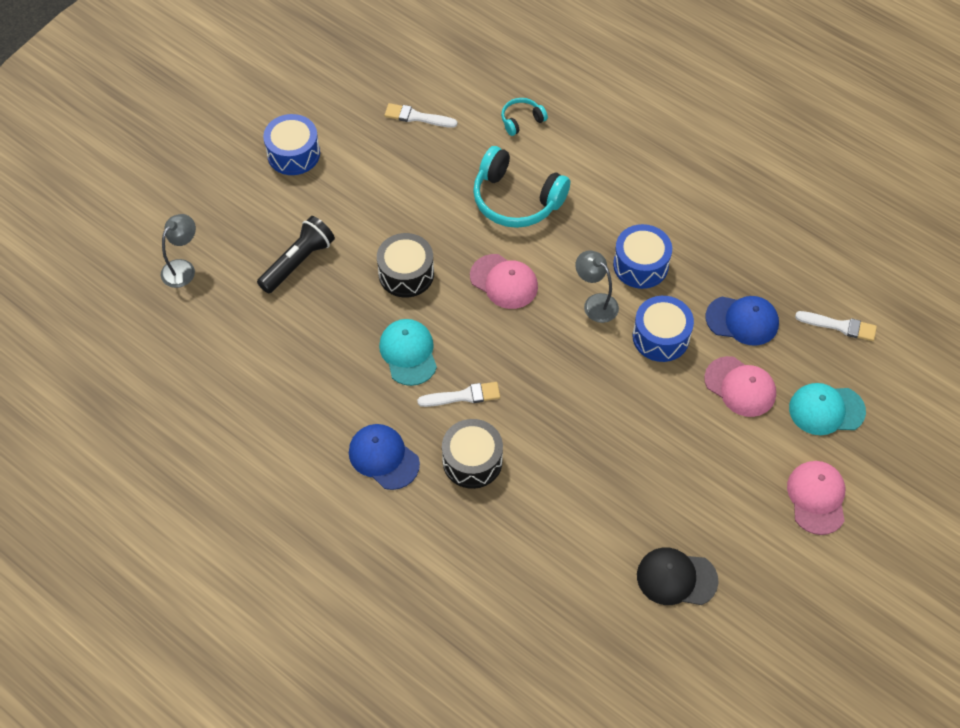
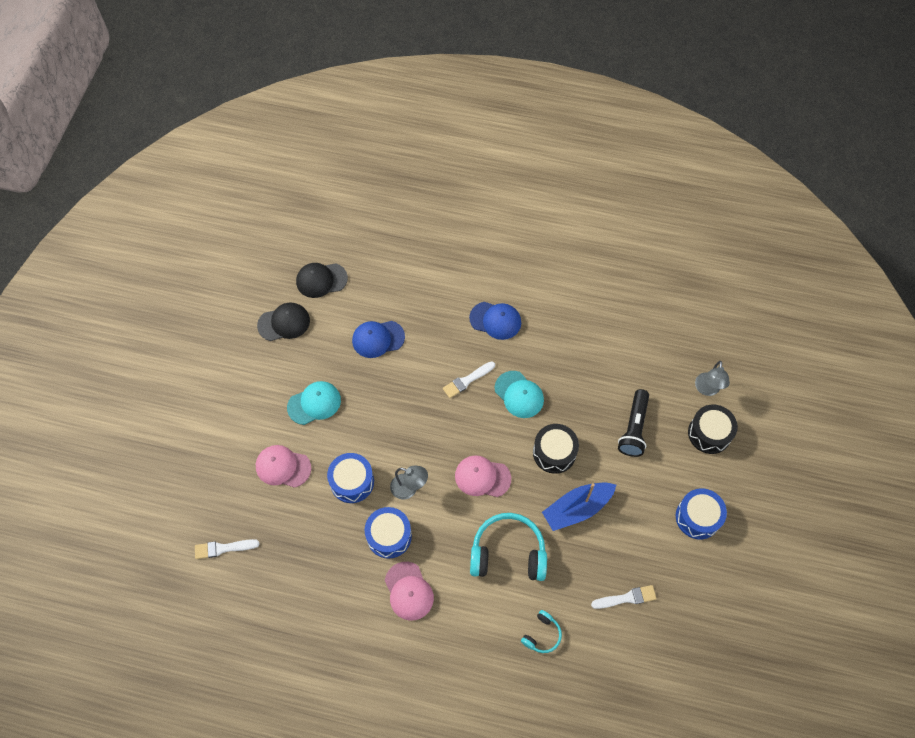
camera: 155 degrees right, 5 degrees up
black drum [442,419,503,489] -> black drum moved to [688,405,738,454]
blue cap [706,296,779,346] -> blue cap moved to [352,321,405,358]
pink cap [787,461,845,535] -> pink cap moved to [385,562,434,620]
turquoise cap [789,383,866,435] -> turquoise cap moved to [287,381,341,425]
none -> black cap [296,263,348,298]
none -> blue boat [542,483,616,531]

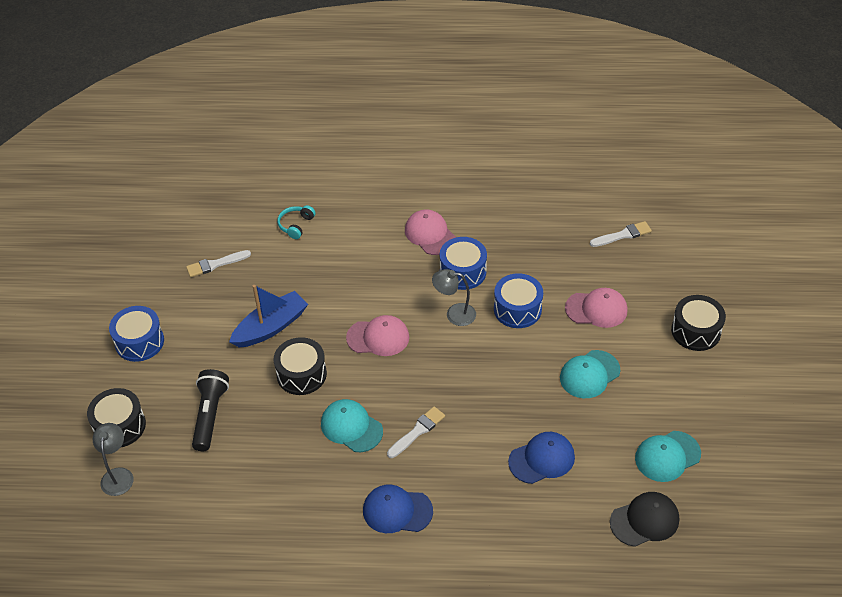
camera: 170 degrees right, 15 degrees down
black cap [257,302,310,341] -> turquoise cap [635,431,701,482]
turquoise headphones [470,513,547,581] -> none
none -> black drum [671,295,726,351]

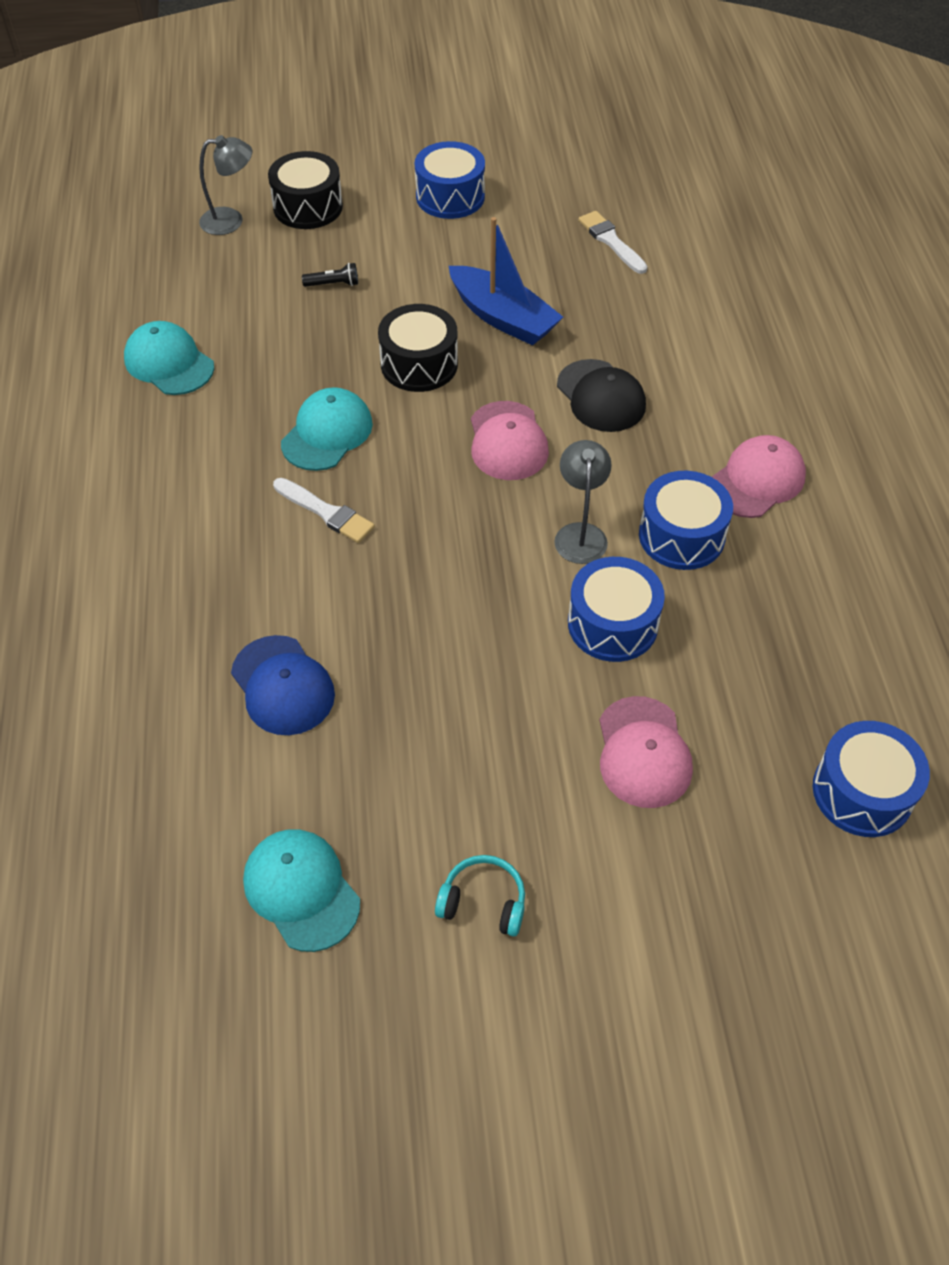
camera: 80 degrees right, 5 degrees up
black flashlight [192,369,229,451] -> black flashlight [302,263,358,287], size x0.47
turquoise headphones [277,205,316,239] -> turquoise headphones moved to [435,855,525,937]
blue cap [363,485,433,533] -> none
turquoise cap [560,350,620,398] -> turquoise cap moved to [124,321,214,395]
white brush [590,221,652,247] -> blue drum [813,721,930,837]
black cap [610,492,679,547] -> black cap moved to [557,359,646,432]
black drum [671,295,726,351] -> none

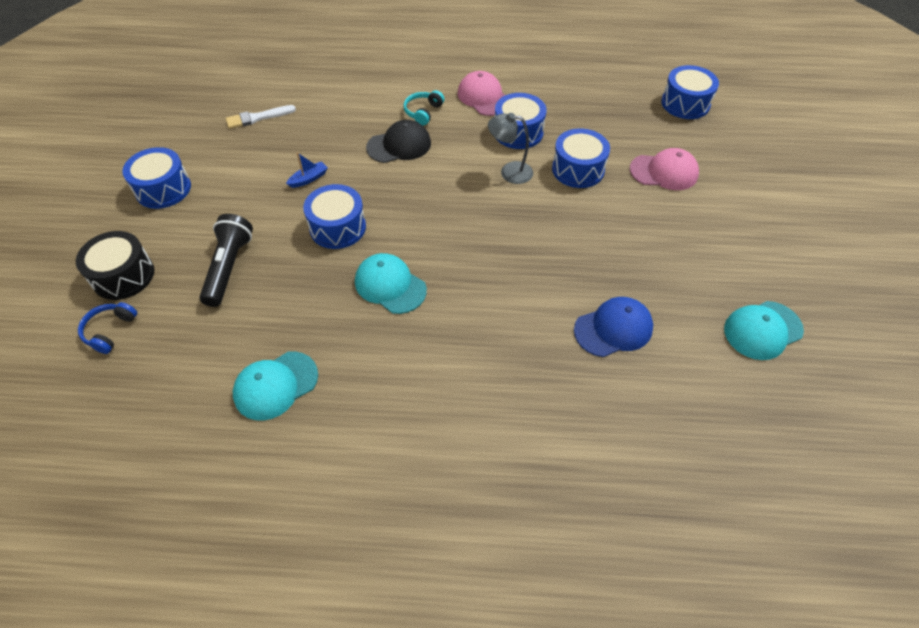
camera: 80 degrees left, 0 degrees up
grey lamp [199,135,252,235] -> blue headphones [78,302,137,354]
white brush [273,478,375,543] -> none
black flashlight [302,263,358,287] -> black flashlight [199,214,253,307], size x2.11
black drum [378,304,458,392] -> blue drum [303,184,366,249]
turquoise headphones [435,855,525,937] -> turquoise headphones moved to [403,90,444,125]
blue boat [449,217,563,346] -> blue boat [286,152,328,188], size x0.46
pink cap [471,401,549,480] -> none

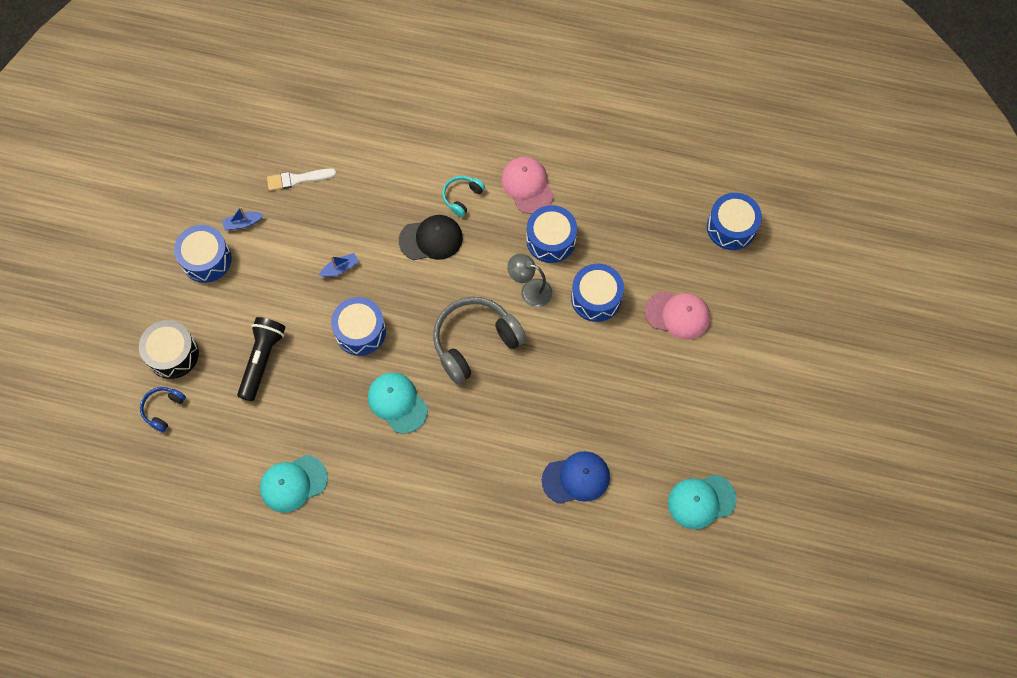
camera: 10 degrees right, 15 degrees up
none -> blue boat [222,207,264,230]
none -> grey headphones [433,297,526,384]

